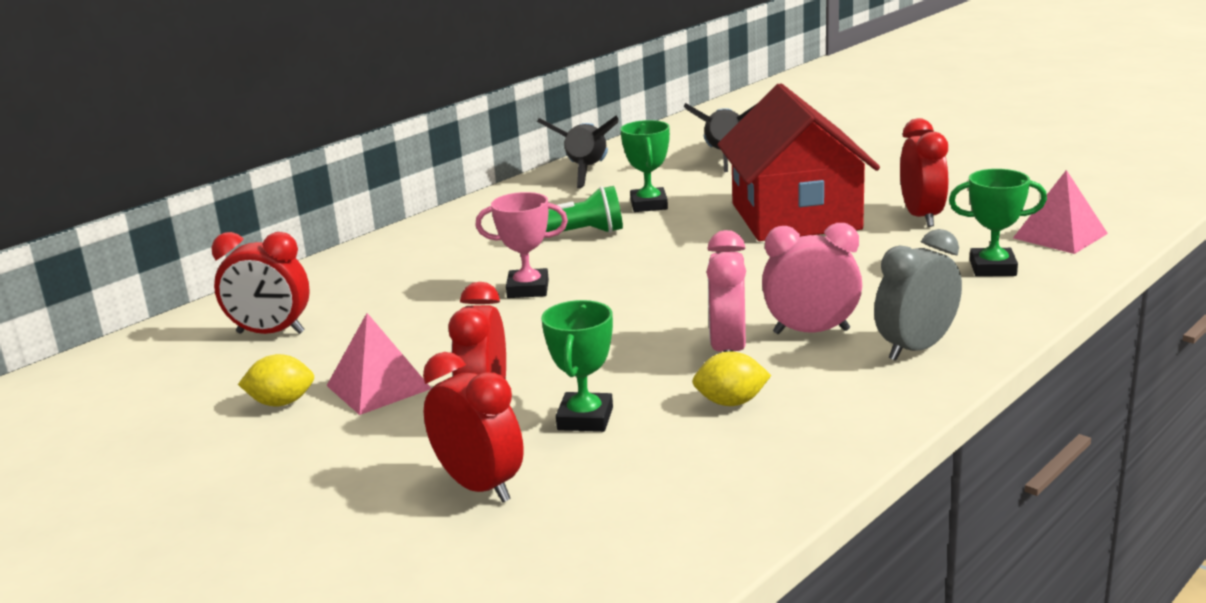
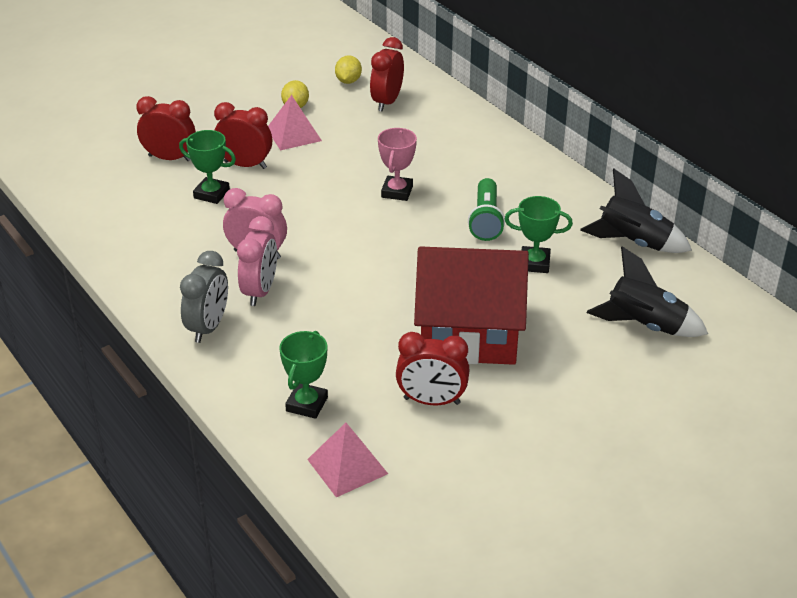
camera: 100 degrees right, 15 degrees up
red clock [423,352,524,502] -> red clock turned 135 degrees counterclockwise [136,96,196,162]
yellow lemon [692,352,771,406] -> yellow lemon moved to [335,55,362,84]
grey clock [874,229,962,361] -> grey clock turned 45 degrees clockwise [180,251,228,343]

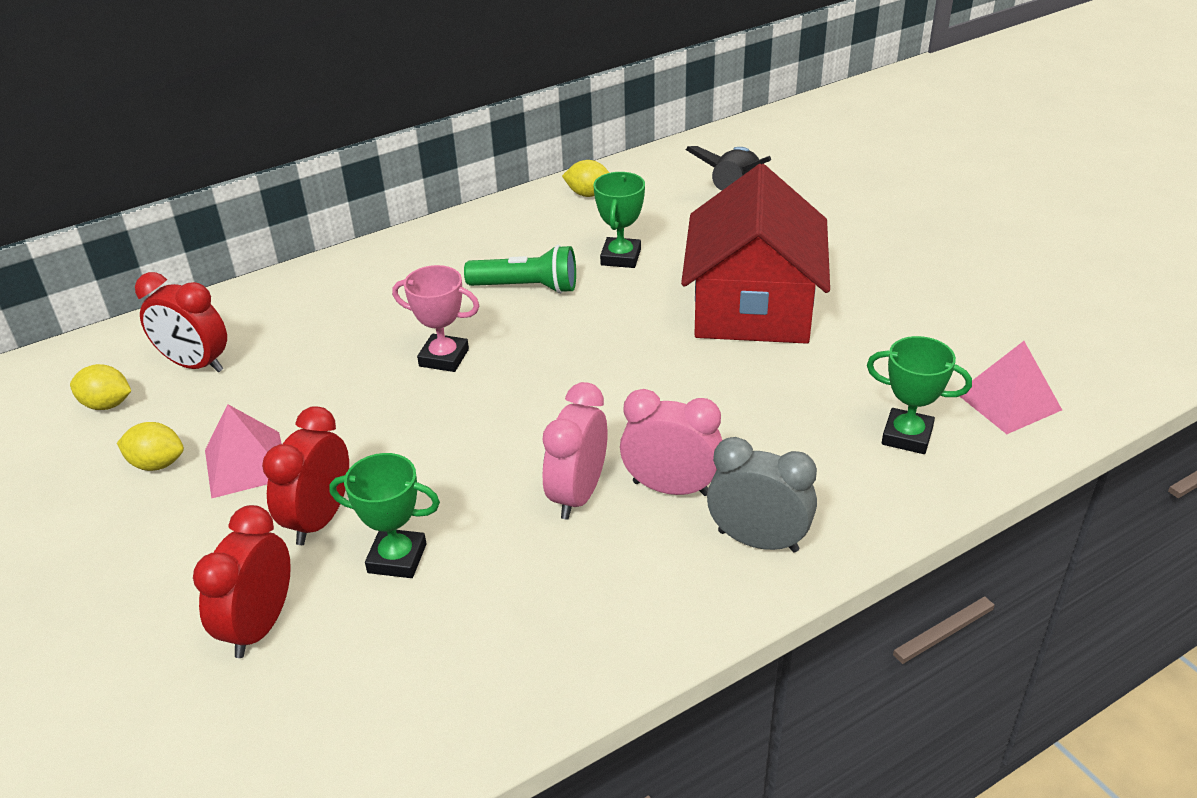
camera: 85 degrees left, 0 degrees up
green trophy [179,130,236,204] -> green trophy turned 75 degrees clockwise [329,453,440,578]
red clock [396,332,470,405] -> none
black rocket [580,169,692,253] -> yellow lemon [562,160,609,197]

